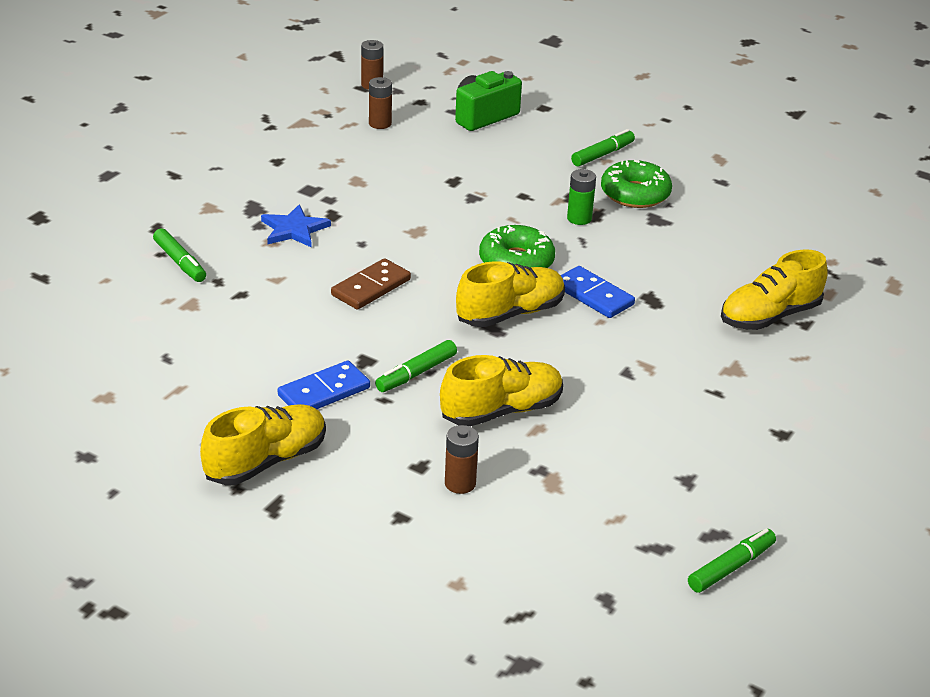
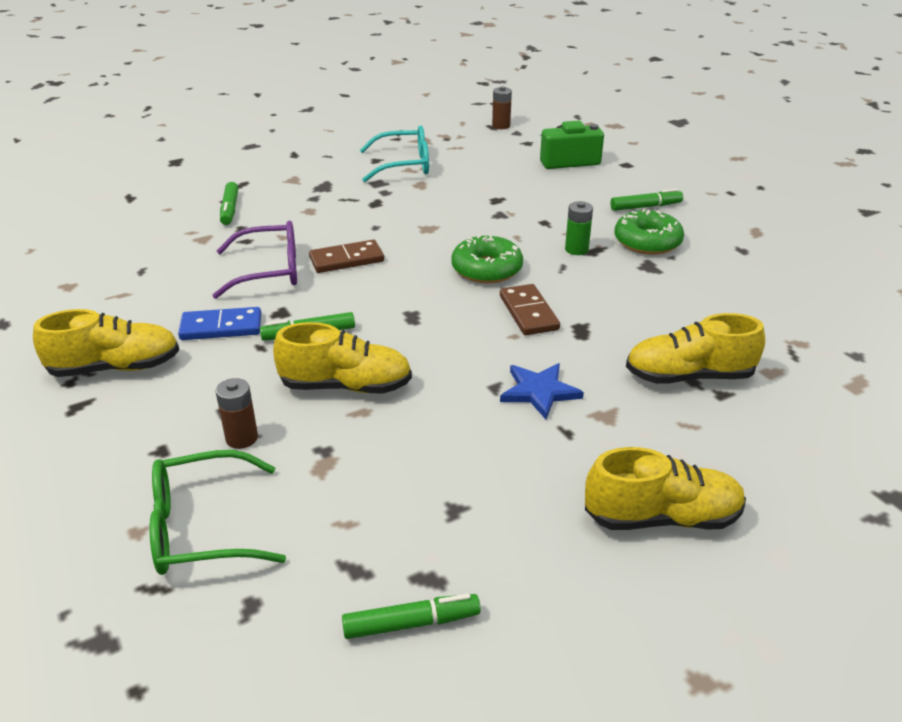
camera: 30 degrees right, 0 degrees up
blue star [261,204,331,248] -> blue star moved to [500,363,584,419]
brown battery [369,77,392,129] -> none
yellow shoe [456,261,565,327] -> yellow shoe moved to [585,447,746,530]
blue domino [561,266,635,318] -> brown domino [500,284,560,335]
none -> green glasses [150,450,286,575]
none -> purple glasses [212,221,297,299]
none -> turquoise glasses [360,125,429,182]

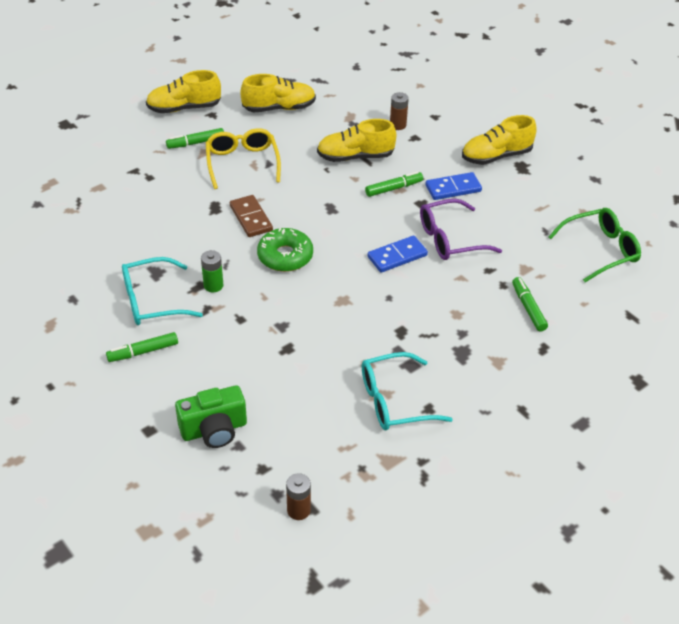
camera: 170 degrees right, 10 degrees up
green glasses [150,450,286,575] -> green glasses moved to [549,208,641,282]
brown domino [309,240,384,273] -> blue domino [367,236,428,273]
green marker [342,594,481,639] -> green marker moved to [166,128,224,149]
blue star [500,363,584,419] -> yellow glasses [206,128,281,189]
green donut [614,209,684,255] -> turquoise glasses [122,257,203,325]
yellow shoe [626,313,765,384] -> yellow shoe moved to [240,74,316,112]

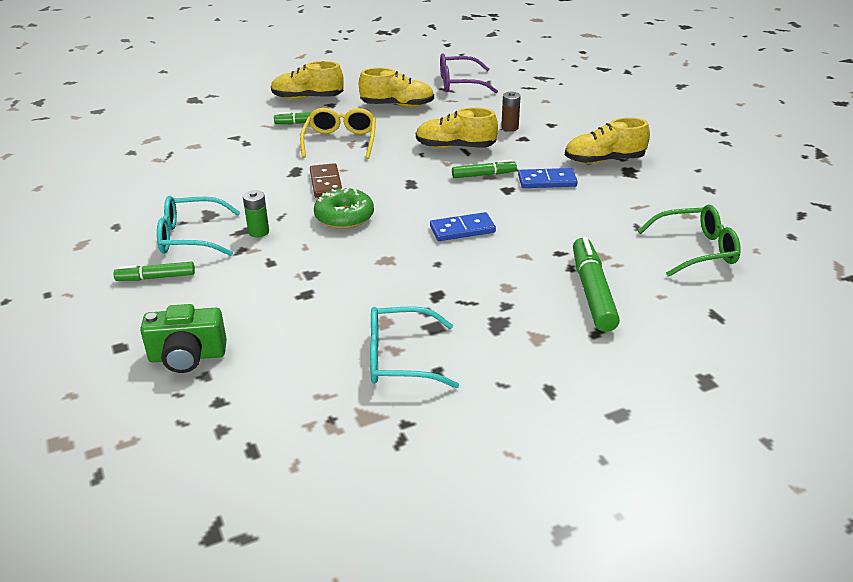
camera: 15 degrees right, 10 degrees down
brown battery [286,473,311,520] -> none
purple glasses [420,199,502,260] -> purple glasses moved to [440,53,498,93]
green marker [512,277,548,331] -> green marker [573,237,620,332], size x1.67

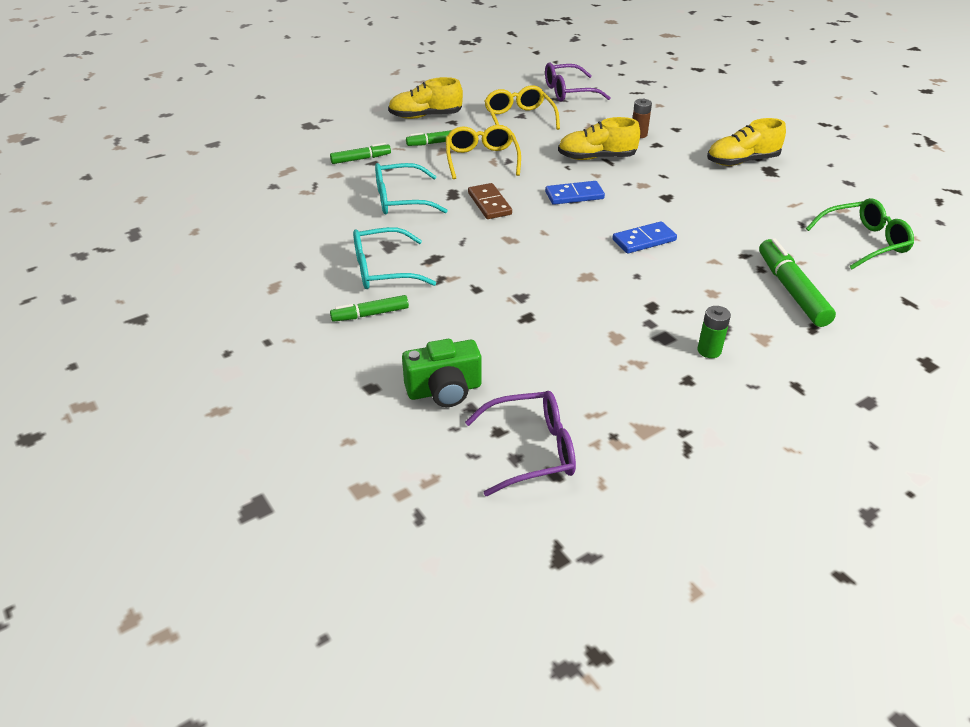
camera: 10 degrees left, 5 degrees up
green battery [243,190,269,237] -> green battery moved to [697,306,731,358]
green donut [314,187,374,229] -> none
yellow shoe [359,68,434,107] -> yellow glasses [484,85,560,130]
turquoise glasses [370,306,459,388] -> turquoise glasses moved to [375,163,448,214]
green marker [452,160,517,178] -> green marker moved to [330,143,391,164]
blue domino [518,168,578,188] -> blue domino moved to [545,181,605,205]
none -> purple glasses [465,391,576,496]

